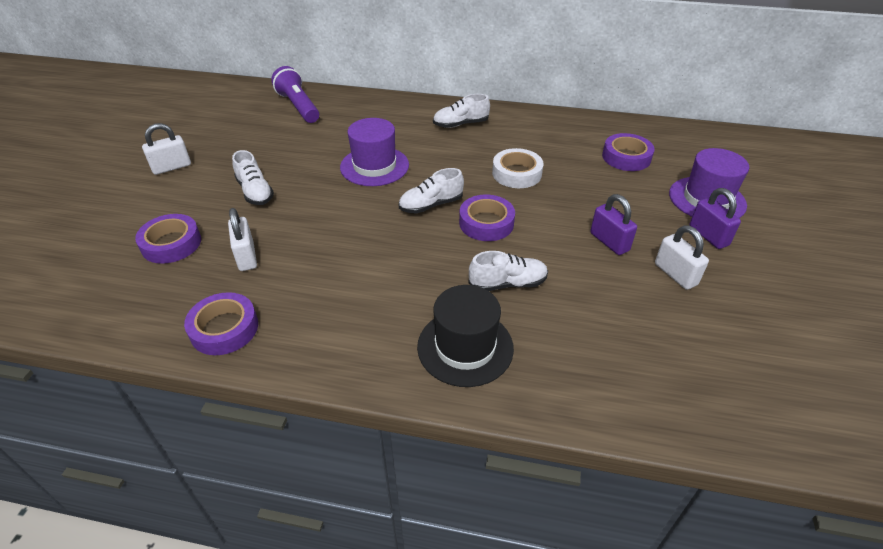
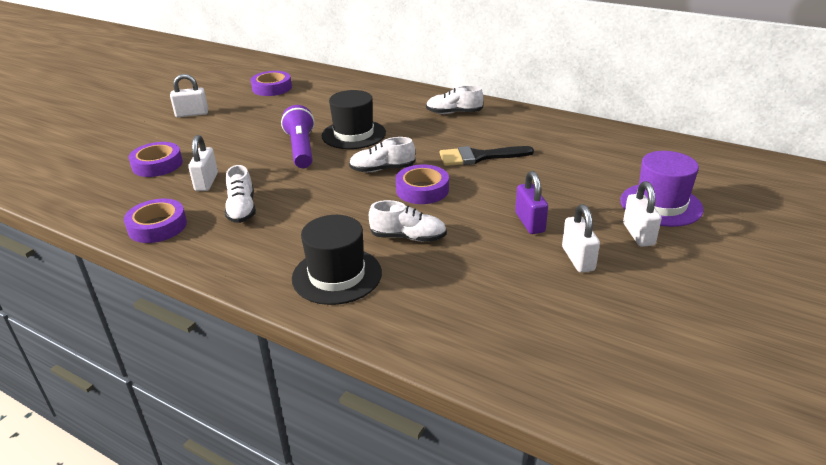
camera: 20 degrees right, 10 degrees down
white shoe [232,150,274,205] -> white shoe moved to [225,165,256,223]
purple flashlight [271,66,319,123] -> purple flashlight moved to [281,105,315,168]
purple hat [340,118,409,186] -> black hat [322,90,386,149]
white tape [492,148,543,188] -> black brush [439,146,534,166]
purple tape [602,133,655,171] -> purple tape moved to [251,71,292,96]
purple padlock [690,188,741,249] -> white padlock [623,181,661,247]

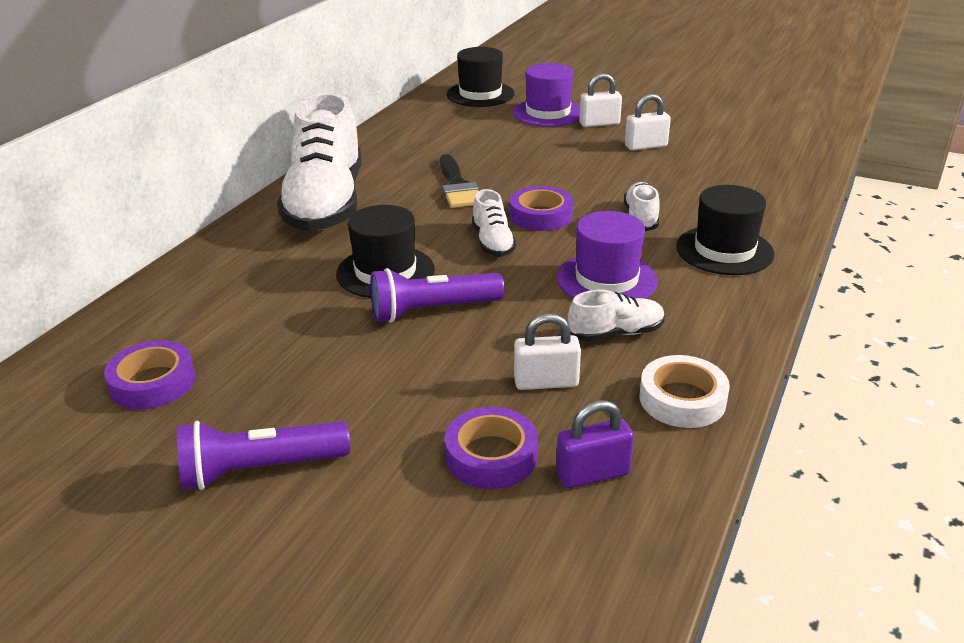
camera: 95 degrees left, 0 degrees up
purple tape [124,199,187,243] -> white tape [640,355,730,428]
white padlock [170,74,208,117] -> purple flashlight [177,421,350,490]
white shoe [426,85,484,114] -> white shoe [277,92,361,231], size x2.28
purple padlock [515,171,548,234] -> purple padlock moved to [556,400,634,488]
none -> black hat [447,47,515,107]
none -> purple hat [557,211,658,299]

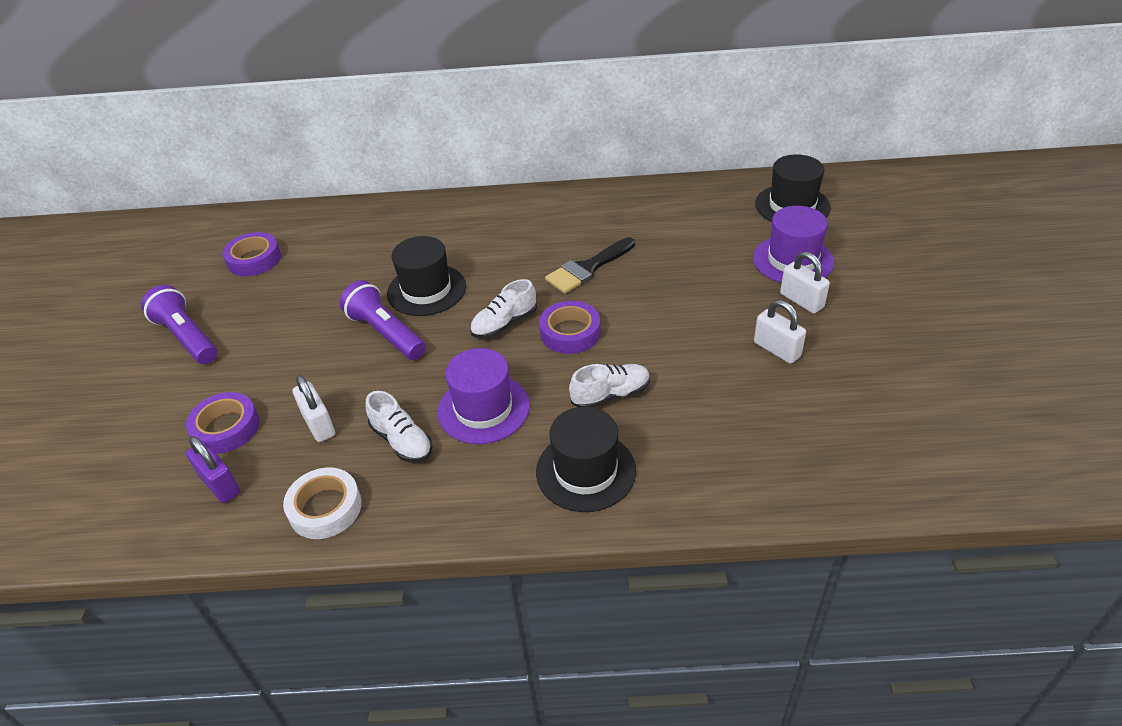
camera: 65 degrees right, 10 degrees up
white shoe [277,92,361,231] -> none

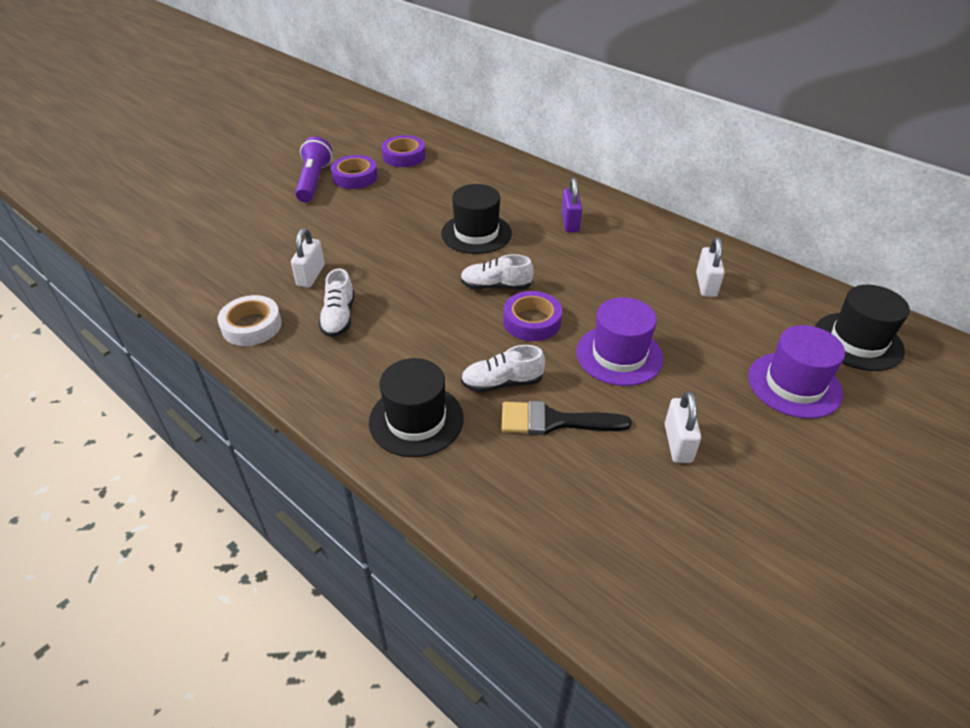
camera: 40 degrees right, 0 degrees up
purple tape [186,392,259,454] -> purple tape moved to [331,155,378,189]
purple padlock [186,436,240,503] -> purple padlock moved to [561,178,582,232]
purple flashlight [340,280,426,360] -> none
purple hat [437,348,530,444] -> purple hat moved to [576,297,663,386]
black brush [545,237,635,294] -> black brush moved to [501,401,632,435]
white shoe [569,364,650,408] -> white shoe turned 150 degrees clockwise [461,345,545,393]
white padlock [780,252,830,314] -> white padlock moved to [696,237,725,297]

